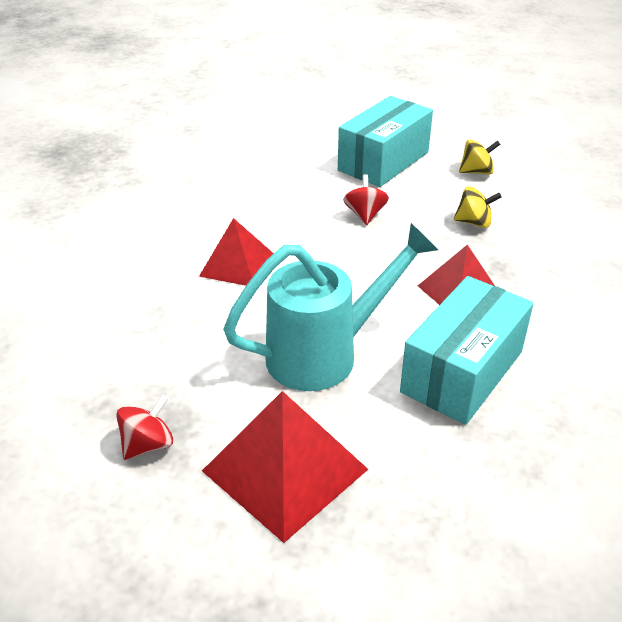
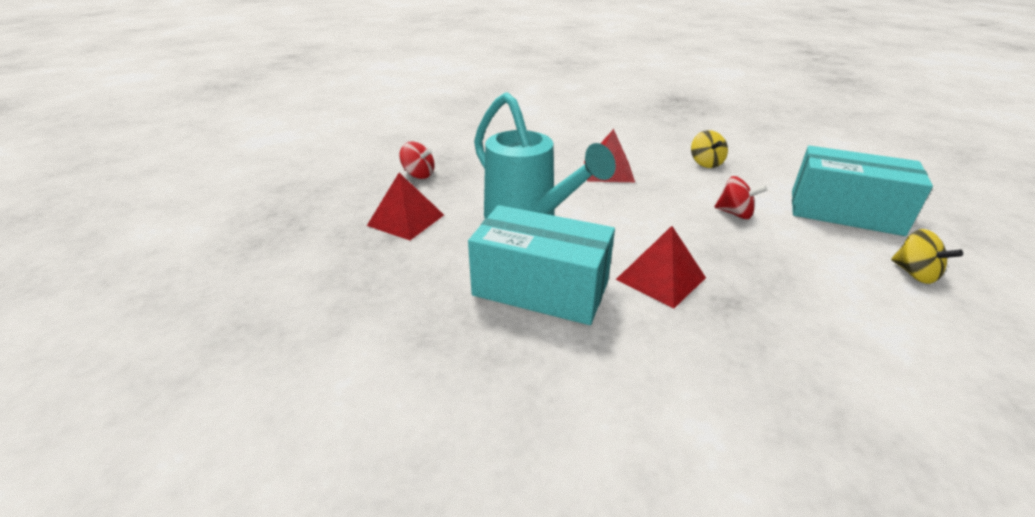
camera: 75 degrees right, 5 degrees down
red pyramid [202,391,368,543] -> red pyramid [367,173,444,240], size x0.66
red spinning top [343,174,389,225] -> red spinning top turned 45 degrees clockwise [714,176,767,219]
yellow spinning top [454,186,502,228] -> yellow spinning top moved to [691,130,728,168]

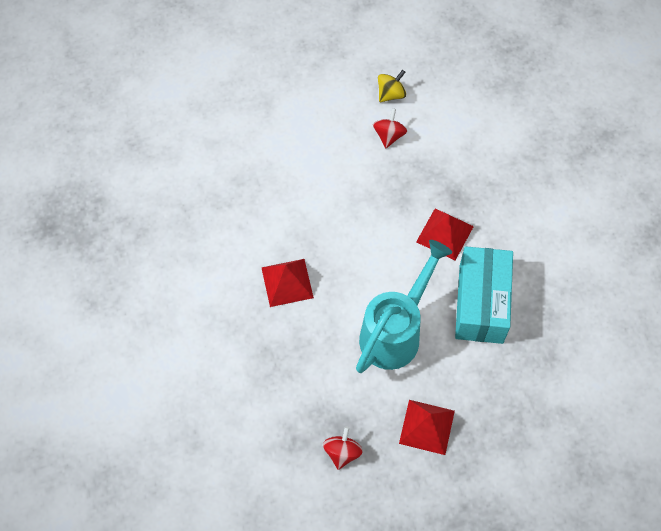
camera: 105 degrees left, 30 degrees up
yellow spinning top [691,130,728,168] -> none
red spinning top [714,176,767,219] -> red spinning top moved to [373,108,407,148]
turquoise box [792,146,933,236] -> none

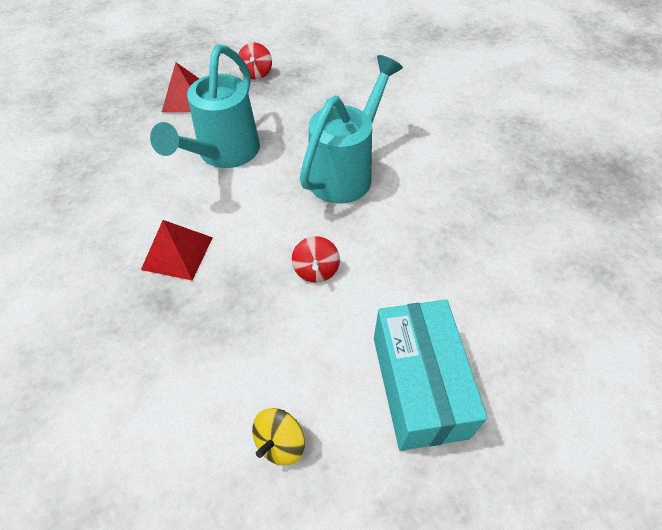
camera: 165 degrees right, 10 degrees down
red pyramid [261,259,314,307] -> turquoise watering can [300,55,403,204]
red spinning top [373,108,407,148] -> red spinning top moved to [292,236,340,283]
turquoise box [455,246,513,344] -> turquoise box moved to [374,300,488,451]

